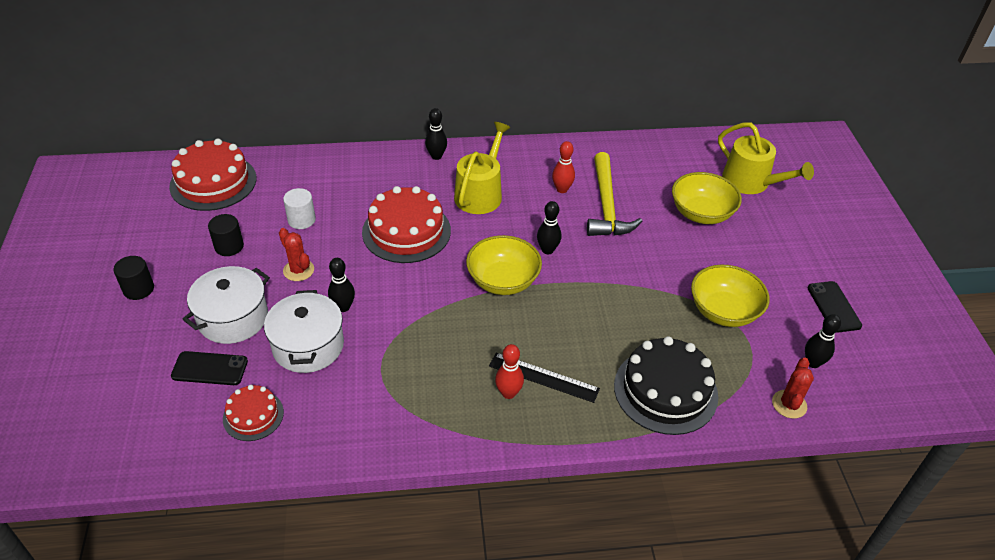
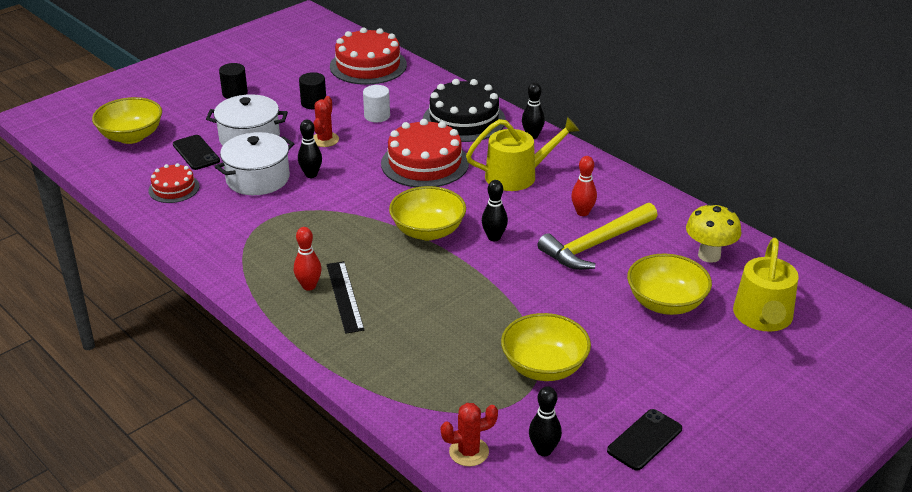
camera: 55 degrees right, 10 degrees down
black cake [614,336,718,435] -> black cake moved to [423,79,506,142]
none -> yellow bowl [92,97,162,144]
none -> yellow mushroom [686,203,741,263]

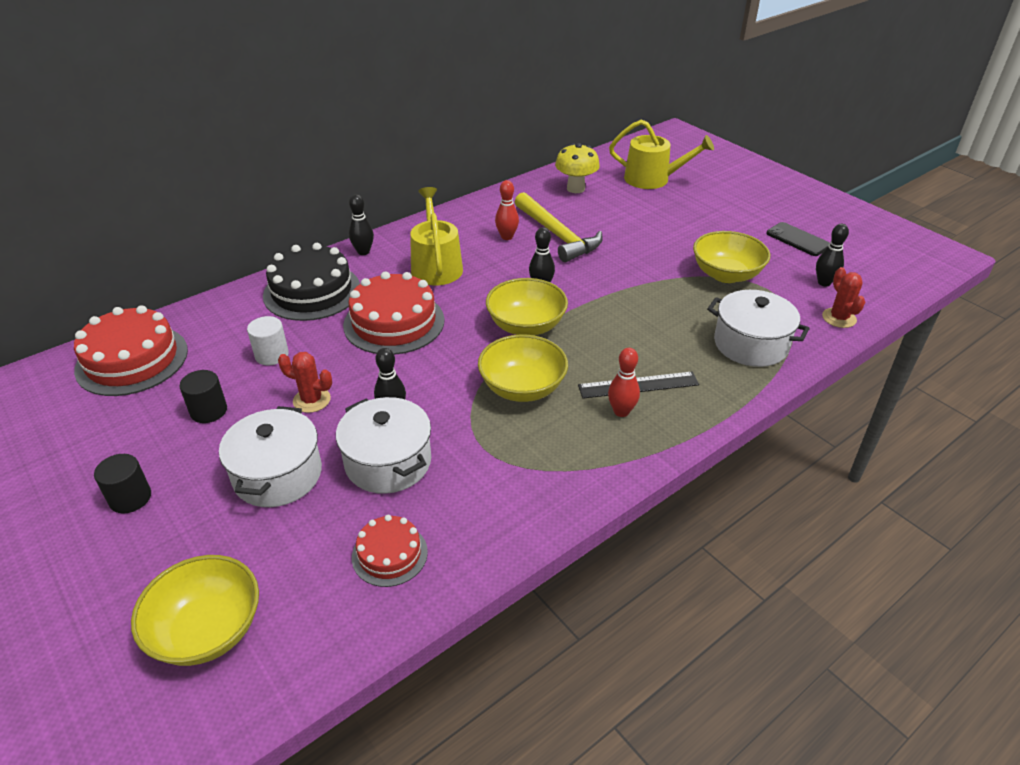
camera: 85 degrees left, 5 degrees up
black phone [173,135,220,170] -> none
yellow bowl [627,254,712,315] -> yellow bowl moved to [478,334,568,402]
none -> white pot [707,290,810,367]

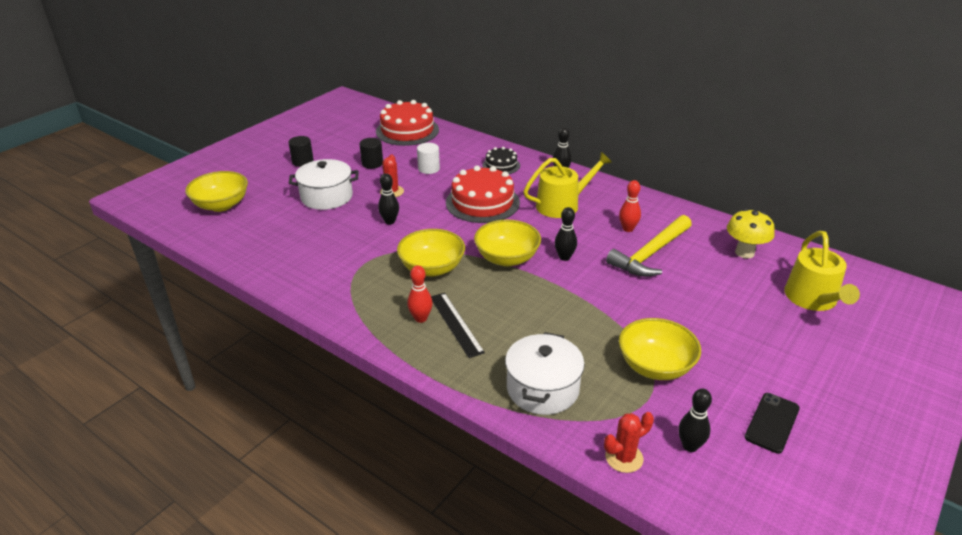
camera: 75 degrees right, 5 degrees down
black cake [263,243,360,321] -> black cake [483,147,520,174], size x0.55
white pot [336,397,431,494] -> none
red cake [352,515,428,587] -> none

